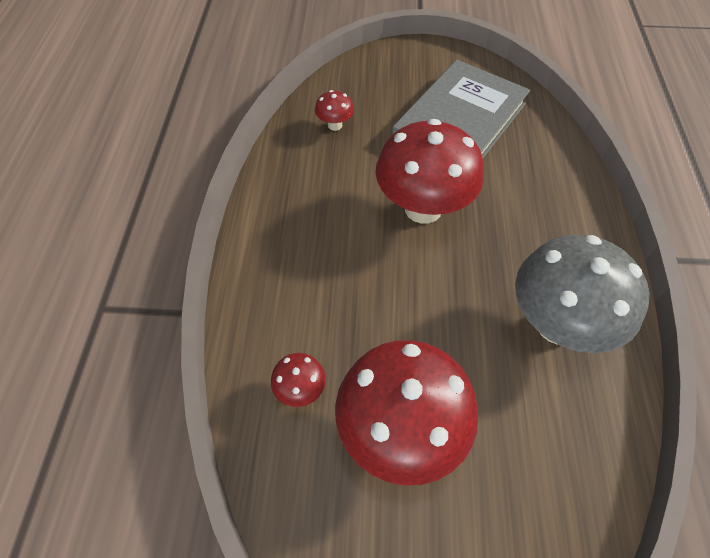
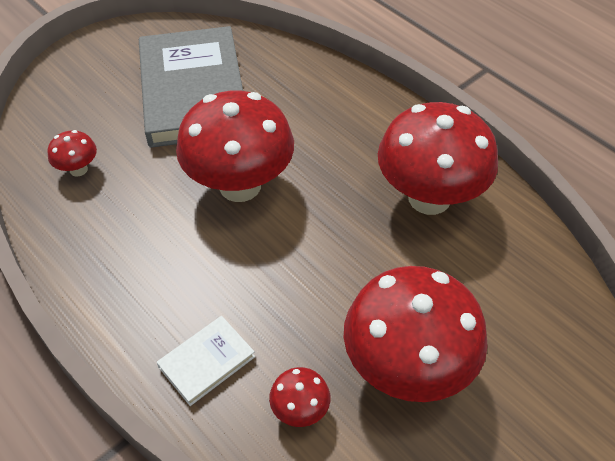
camera: 45 degrees left, 5 degrees down
grey mushroom [515,235,649,353] -> red mushroom [378,102,498,215]
none -> white book [157,316,255,406]

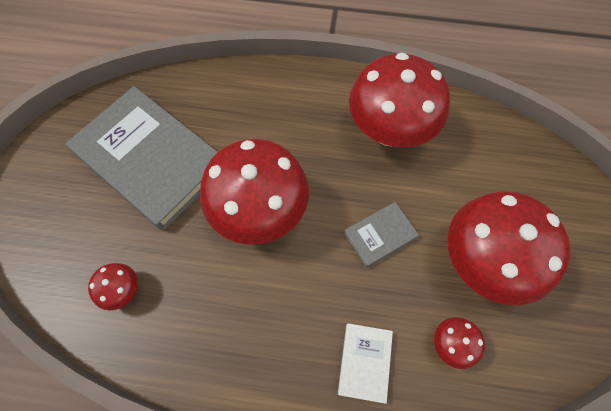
camera: 40 degrees left, 15 degrees up
none -> grey book [344,202,419,268]

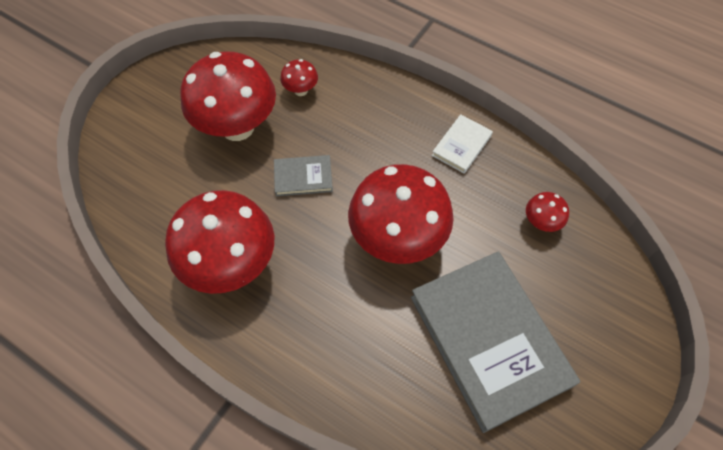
camera: 155 degrees left, 5 degrees down
white book [338,323,393,404] -> white book moved to [432,114,493,174]

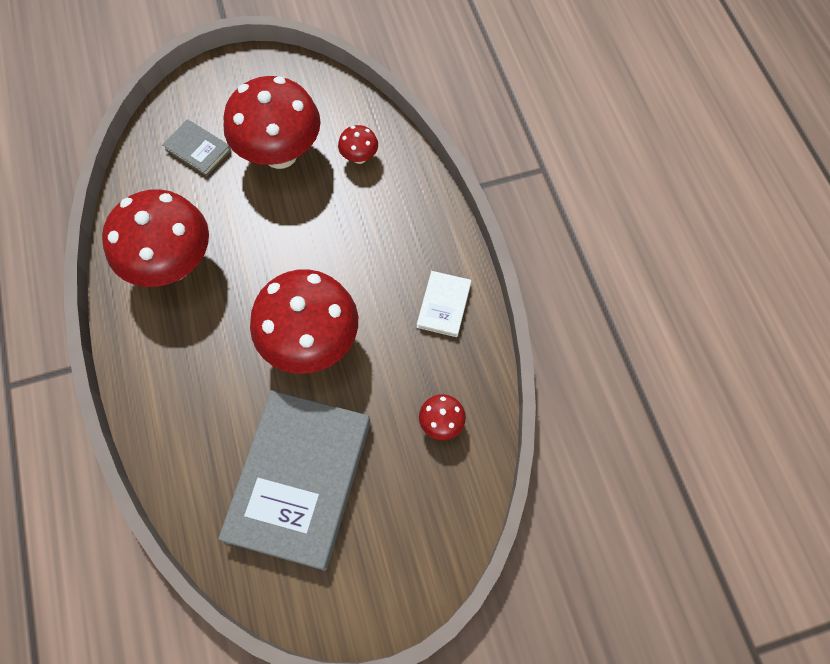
camera: 40 degrees right, 5 degrees up
grey book [274,155,333,196] -> grey book moved to [162,119,231,176]
white book [432,114,493,174] -> white book turned 60 degrees counterclockwise [417,271,471,337]

